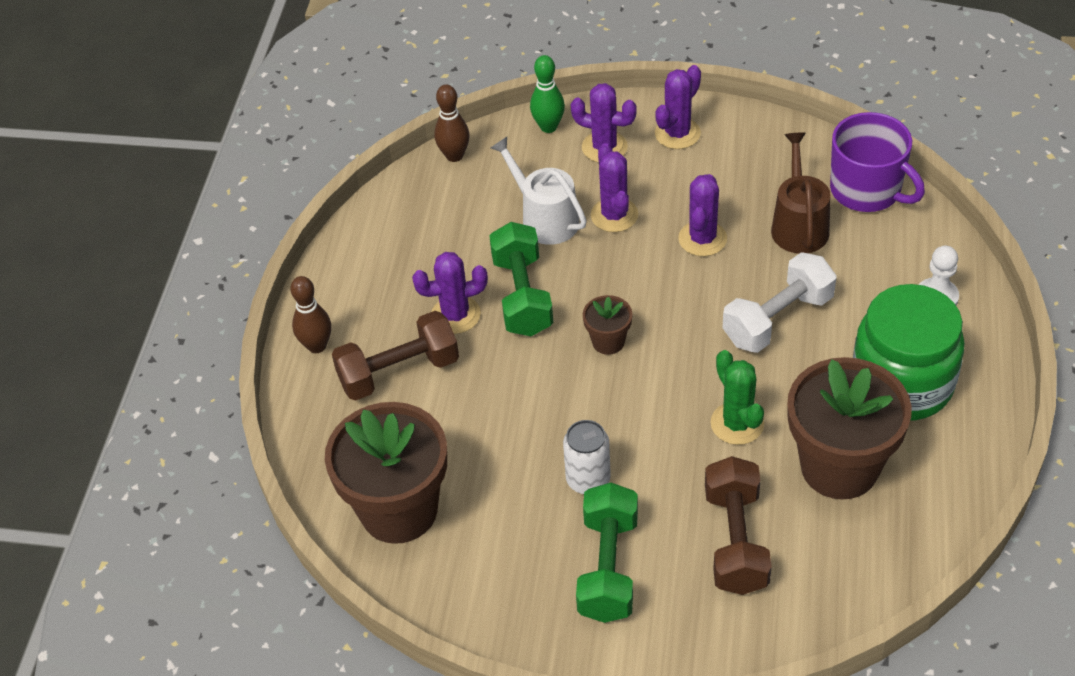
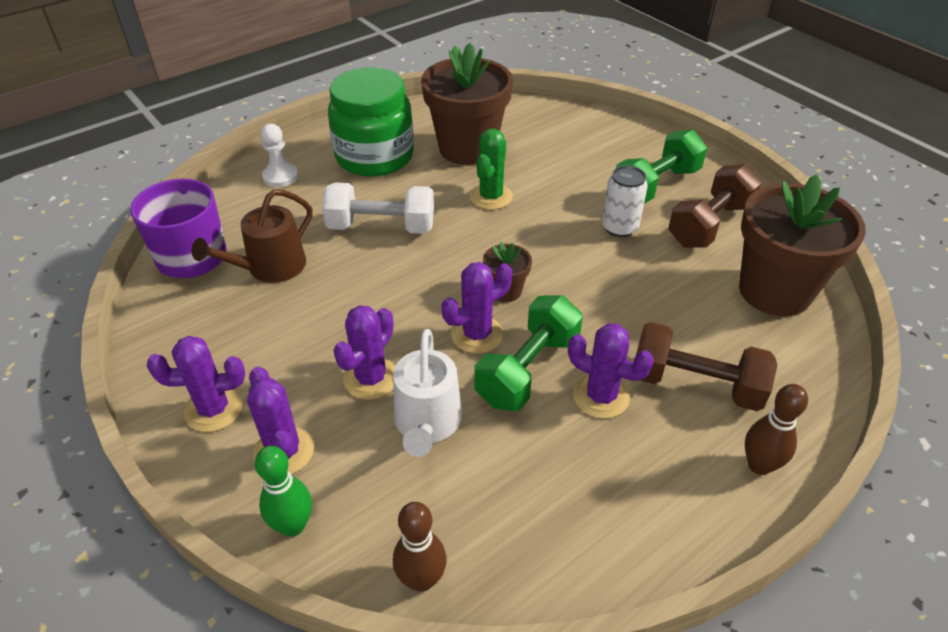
camera: 140 degrees left, 5 degrees down
purple cactus [678,174,727,256] -> purple cactus moved to [442,262,512,354]
brown dumbbell [705,456,772,595] -> brown dumbbell moved to [668,164,762,248]

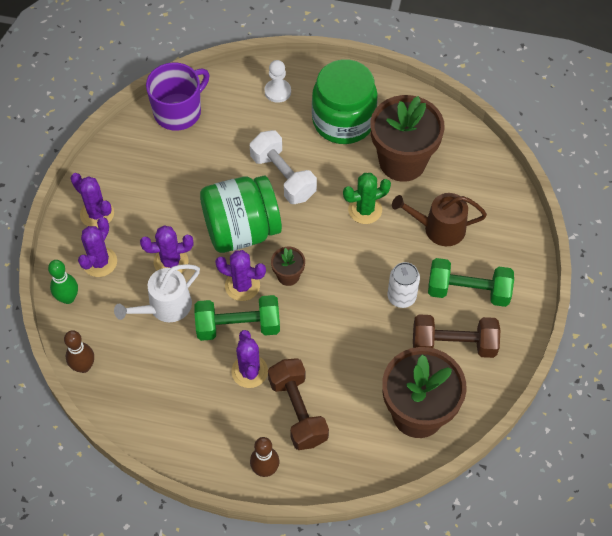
camera: 50 degrees right, 15 degrees up
brown watering can [192,189,312,283] -> brown watering can moved to [392,193,487,246]
none -> green jar [200,175,282,253]

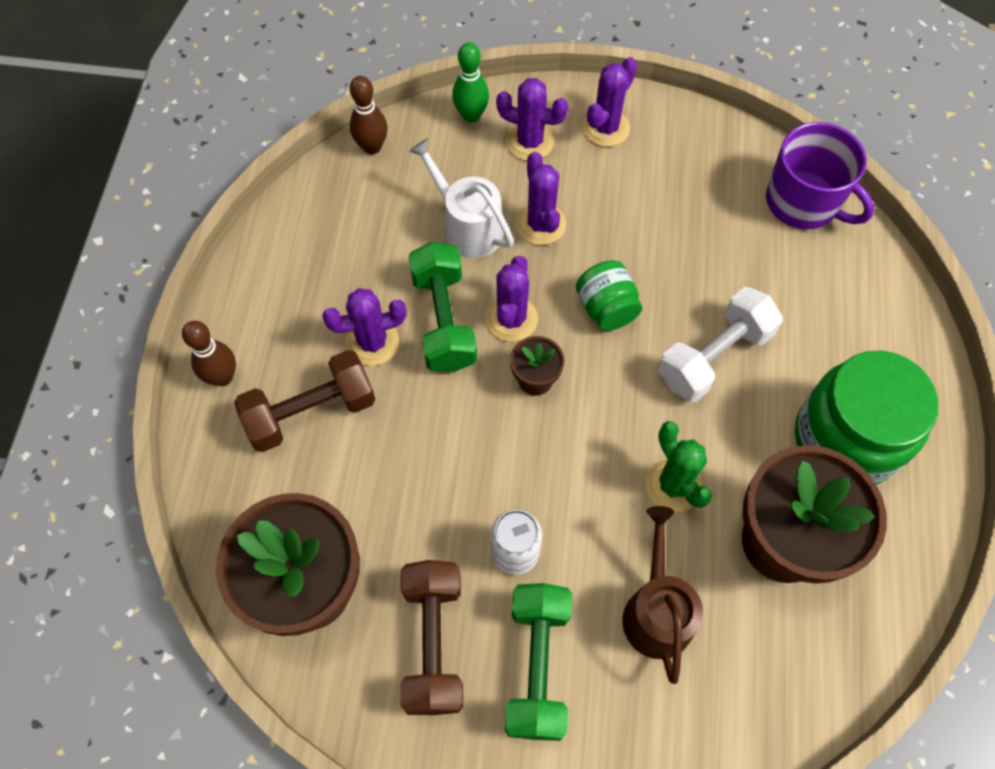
camera: 85 degrees right, 5 degrees up
green jar [200,175,282,253] -> green jar [576,260,642,331], size x0.52
white pawn [265,60,291,103] -> none

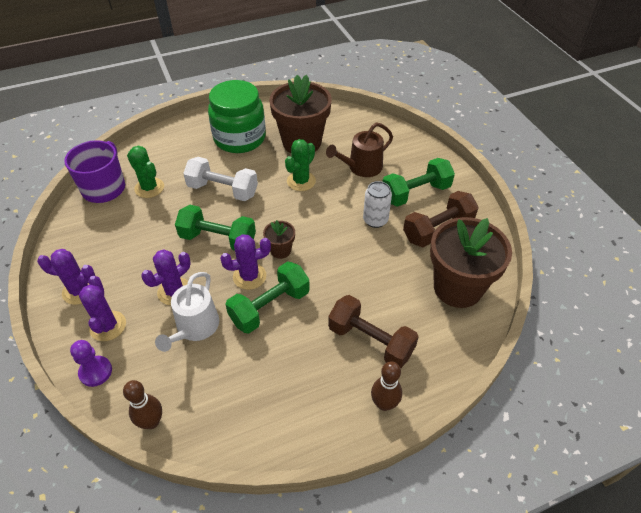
camera: 120 degrees left, 15 degrees down
purple cactus [322,288,406,366] -> none
green bowling pin [452,42,489,123] -> purple pawn [70,340,112,387]
green jar [576,260,642,331] -> green dumbbell [175,205,256,251]
none -> green cactus [127,146,164,198]

